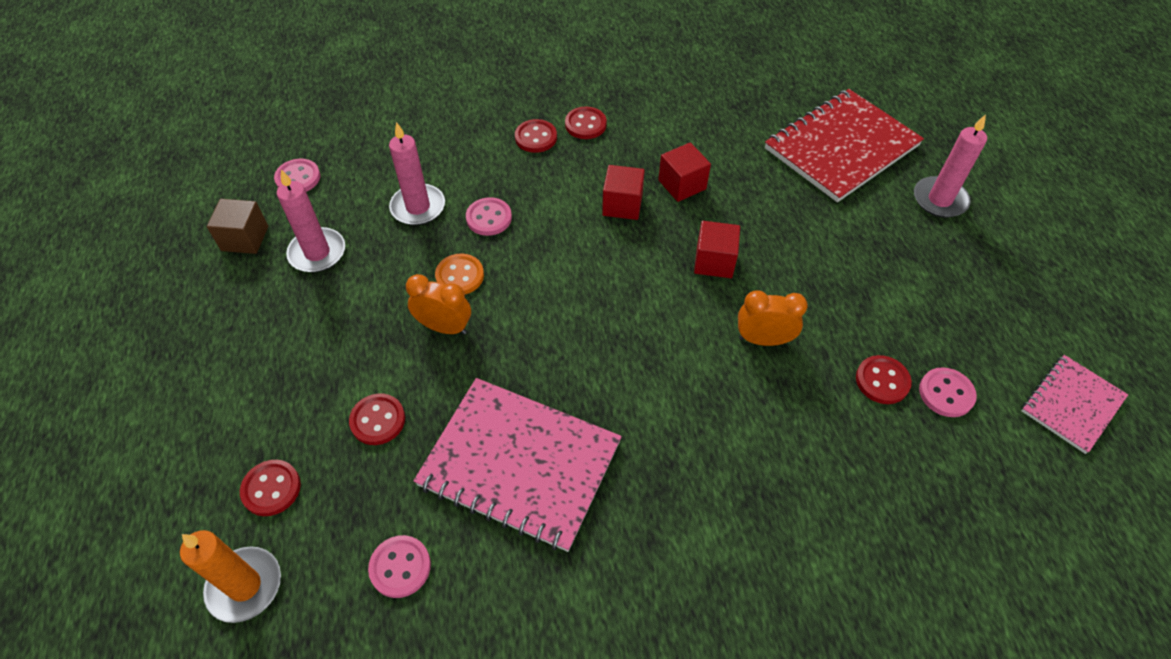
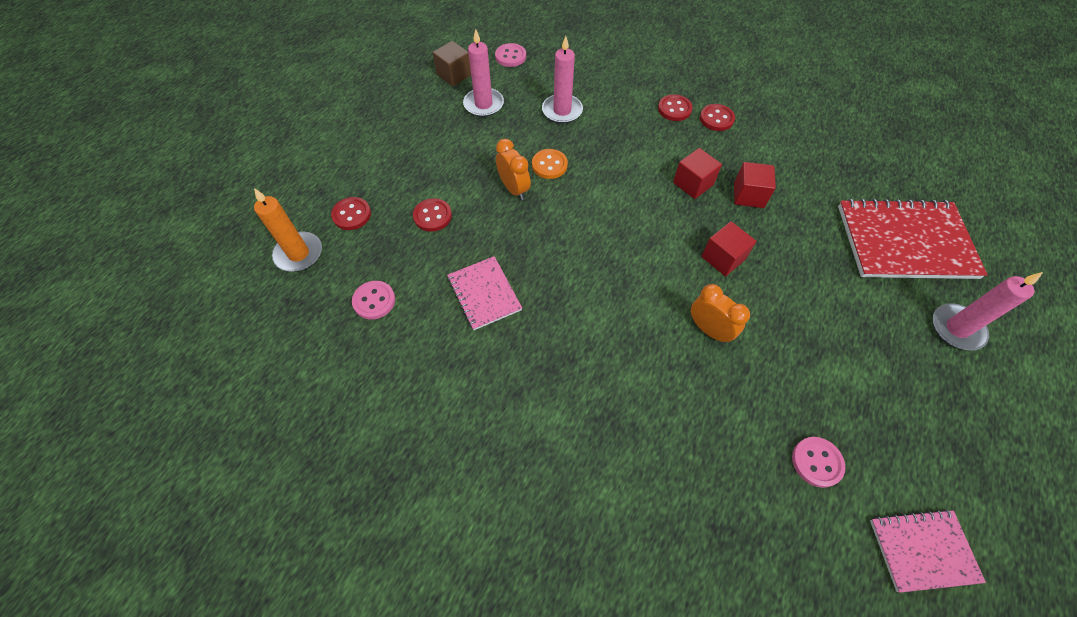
camera: 40 degrees right, 5 degrees up
pink notebook [414,378,622,552] -> pink notebook [447,256,522,330], size x0.56
pink button [466,197,512,236] -> none
red button [856,355,912,404] -> none

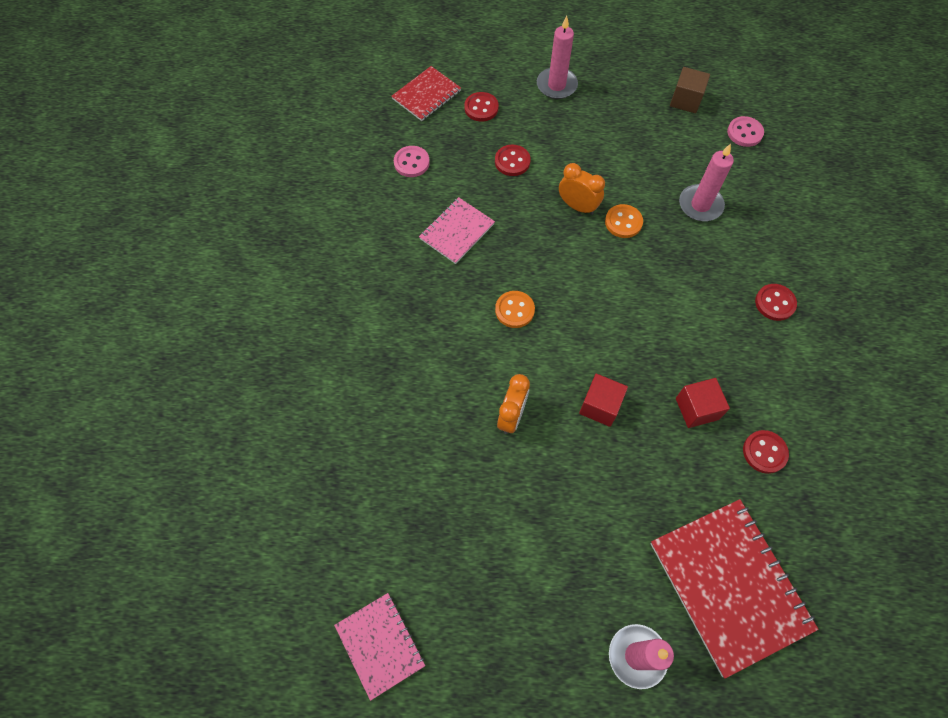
camera: 65 degrees right, 5 degrees up
orange candle [254,188,322,272] -> red notebook [391,66,461,121]
pink candle [463,29,504,117] -> pink candle moved to [537,16,578,99]
orange clock [496,139,531,200] -> orange clock turned 90 degrees counterclockwise [559,163,605,215]
red cube [673,148,722,199] -> none
red button [700,104,735,131] -> red button moved to [743,430,789,474]
pink button [792,437,845,488] -> none
none -> orange button [495,291,535,328]

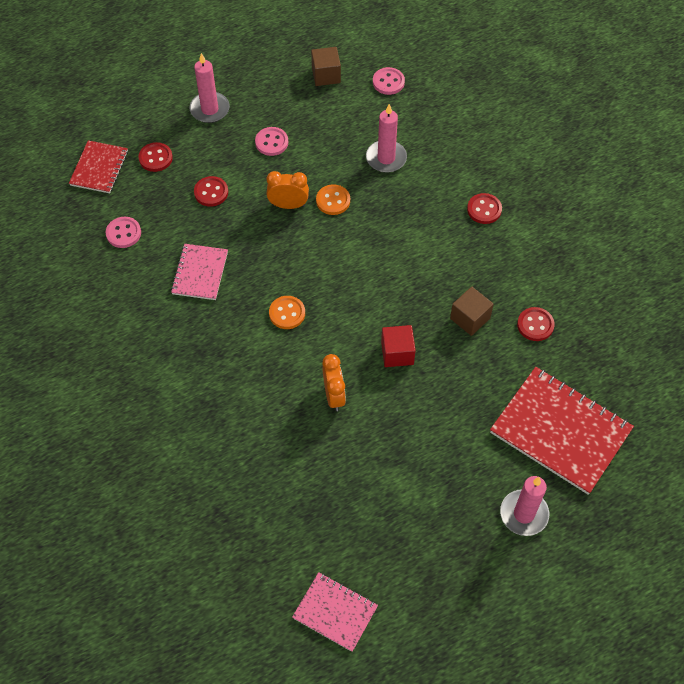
camera: 30 degrees left, 5 degrees down
red cube [676,378,730,428] -> brown cube [450,287,494,336]
none -> pink button [255,127,288,156]

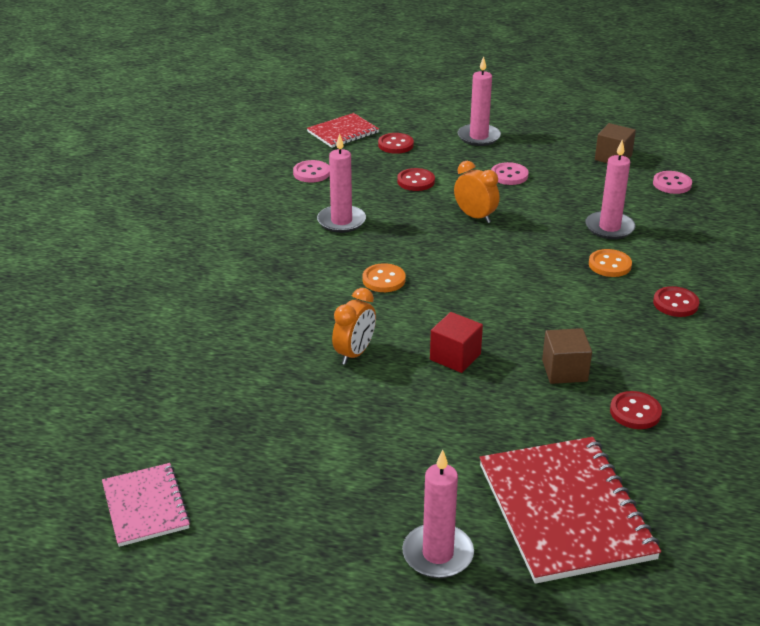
camera: 40 degrees right, 25 degrees down
pink notebook [171,244,228,300] -> pink candle [317,134,366,233]
orange button [316,184,350,215] -> orange button moved to [589,249,632,277]

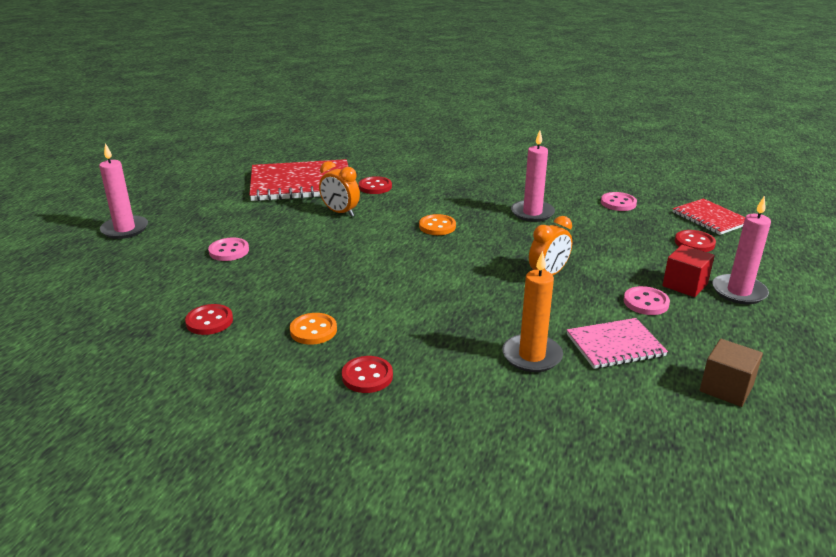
camera: 95 degrees right, 5 degrees down
pink notebook [102,463,191,547] -> pink notebook moved to [567,318,668,369]
red button [397,168,435,191] -> red button moved to [359,176,392,194]
red cube [430,312,483,373] -> red cube moved to [662,245,714,297]
red notebook [479,437,661,584] -> red notebook moved to [249,159,348,201]
brown cube [542,328,592,384] -> none
pink candle [585,140,635,239] -> orange candle [502,251,563,372]
orange button [589,249,632,277] -> orange button moved to [290,313,337,345]
pink button [653,171,692,194] -> pink button moved to [208,237,249,261]

